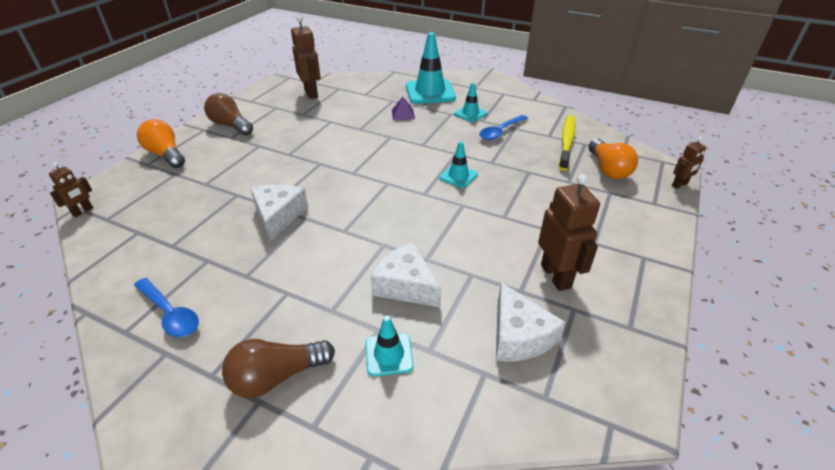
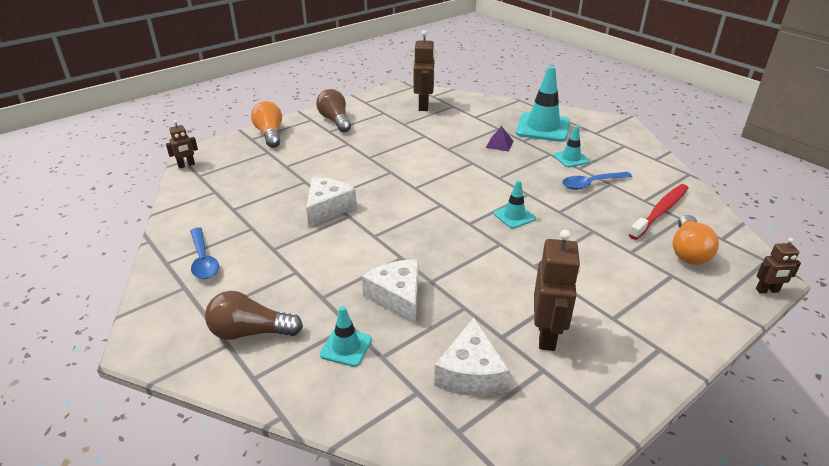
camera: 25 degrees right, 5 degrees down
yellow toothbrush [559,115,575,171] -> red toothbrush [629,184,688,240]

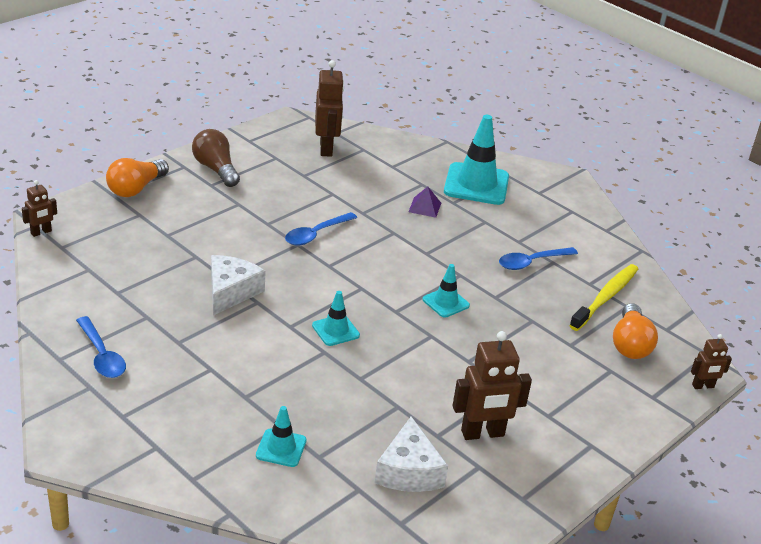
camera: 10 degrees left, 0 degrees up
brown light bulb [205,291,303,340] -> none
orange light bulb [251,101,282,148] -> orange light bulb turned 120 degrees counterclockwise [106,158,169,197]
white cheese [362,259,419,325] -> none
brown robot [534,230,581,351] -> brown robot turned 75 degrees clockwise [453,331,532,440]
turquoise traffic cone [553,126,590,167] -> turquoise traffic cone moved to [312,291,360,346]
red toothbrush [629,184,688,240] -> yellow toothbrush [569,264,638,331]
none -> blue spoon [285,212,357,245]

